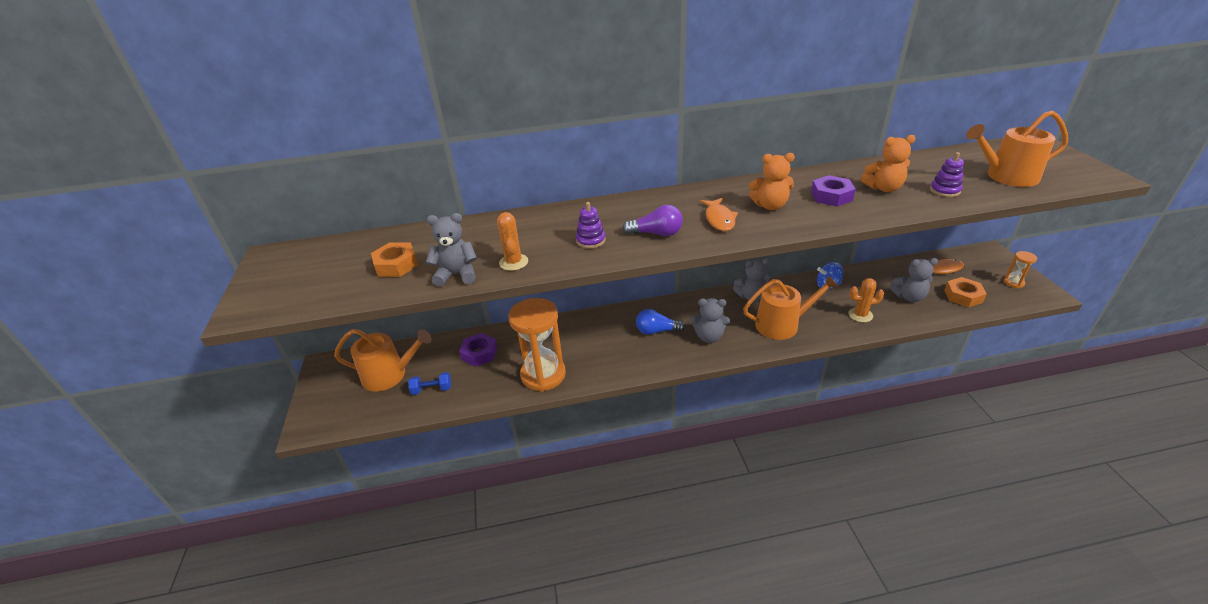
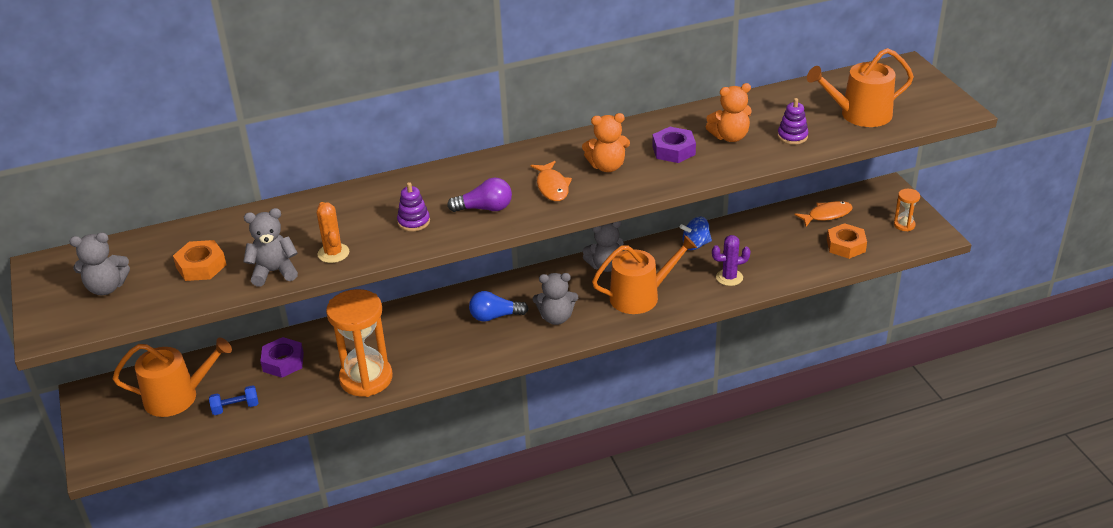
camera: 10 degrees left, 0 degrees up
orange cactus [849,278,884,322] -> purple cactus [712,235,751,286]
grey teddy bear [889,258,938,302] -> grey teddy bear moved to [69,233,130,295]

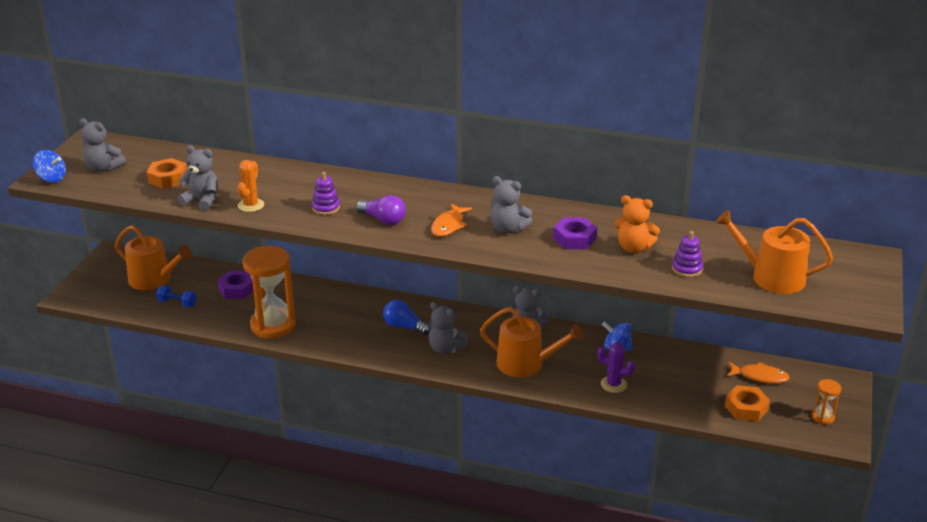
camera: 35 degrees right, 5 degrees down
orange teddy bear [582,113,630,172] -> grey teddy bear [490,176,533,233]
none -> blue spinning top [33,150,66,183]

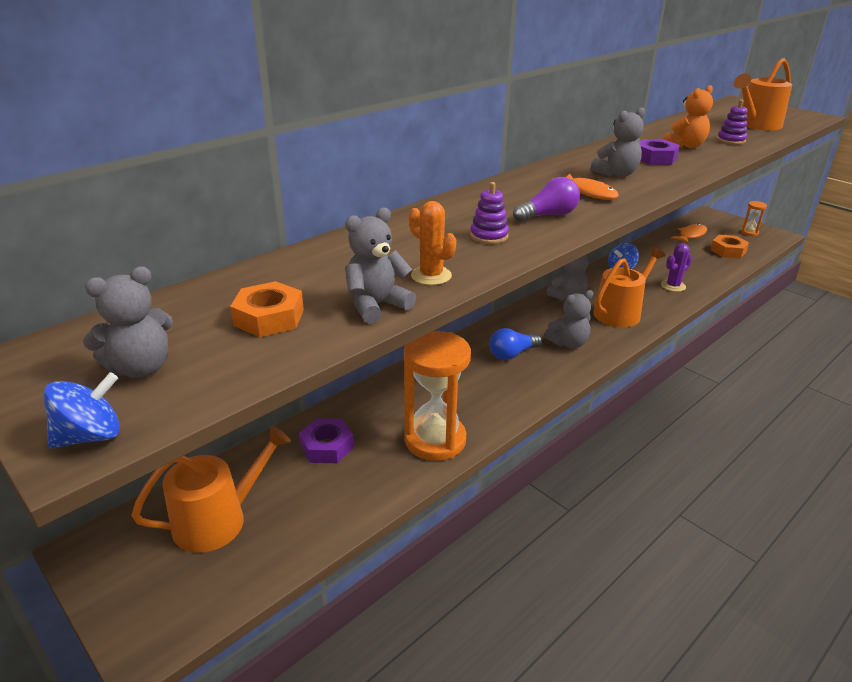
camera: 60 degrees left, 0 degrees up
blue dumbbell [156,286,197,307] -> none

